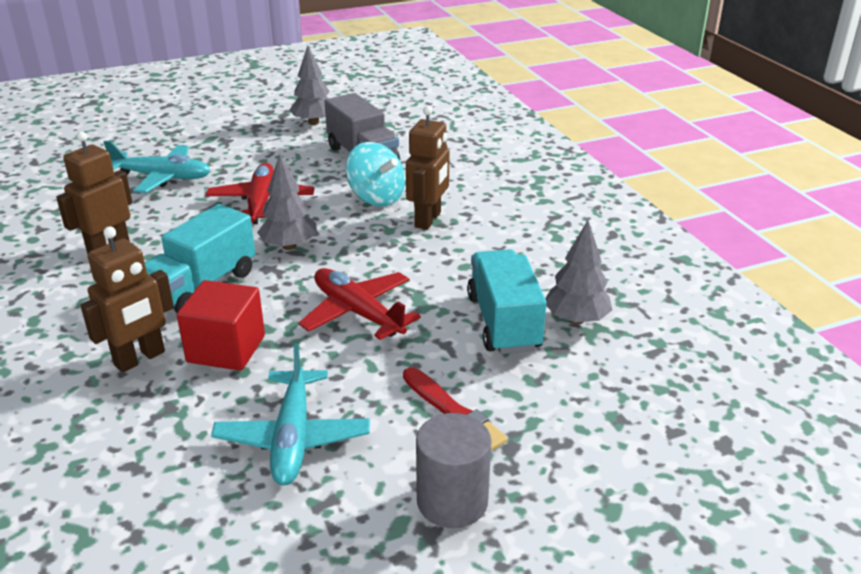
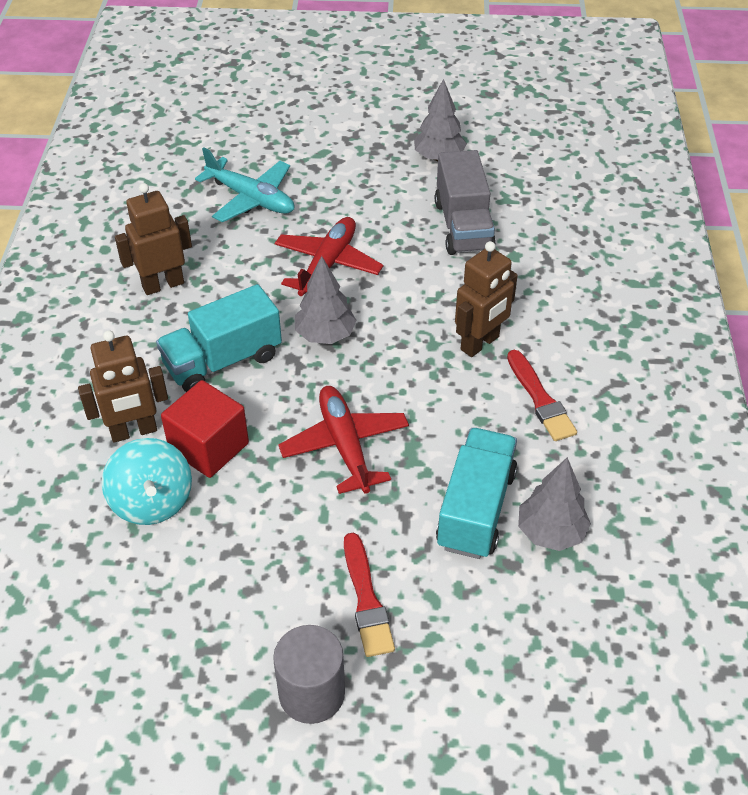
camera: 25 degrees right, 15 degrees up
turquoise plane [211,344,370,485] -> none
turquoise spinning top [346,142,405,207] -> turquoise spinning top moved to [102,438,192,525]
none -> red brush [507,350,577,441]

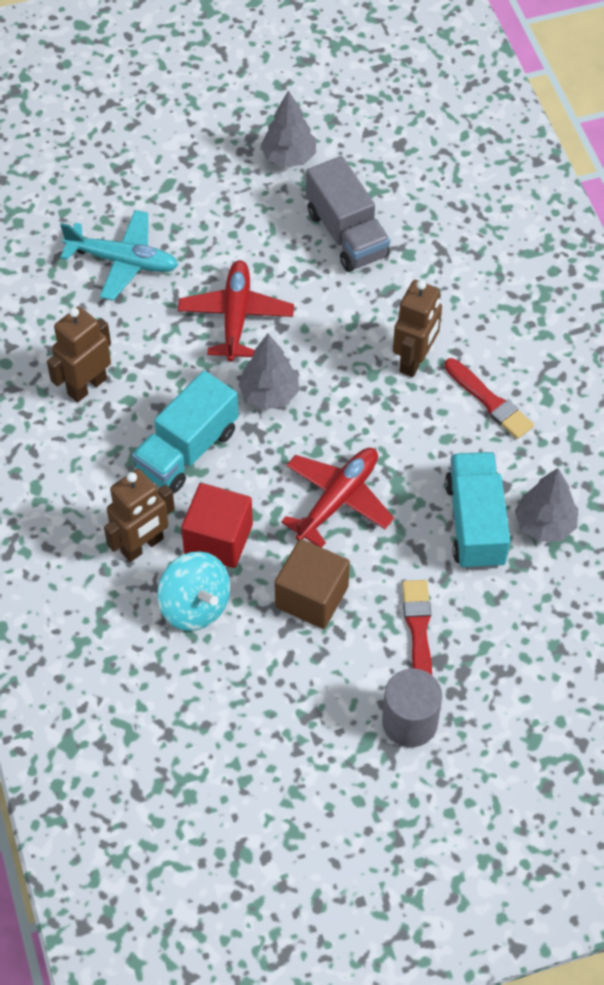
camera: 20 degrees left, 10 degrees up
red plane [278,386,409,494] -> red plane turned 75 degrees clockwise [281,448,394,547]
red brush [344,533,395,657] -> red brush turned 150 degrees counterclockwise [402,580,432,675]
none -> brown cube [274,539,350,629]

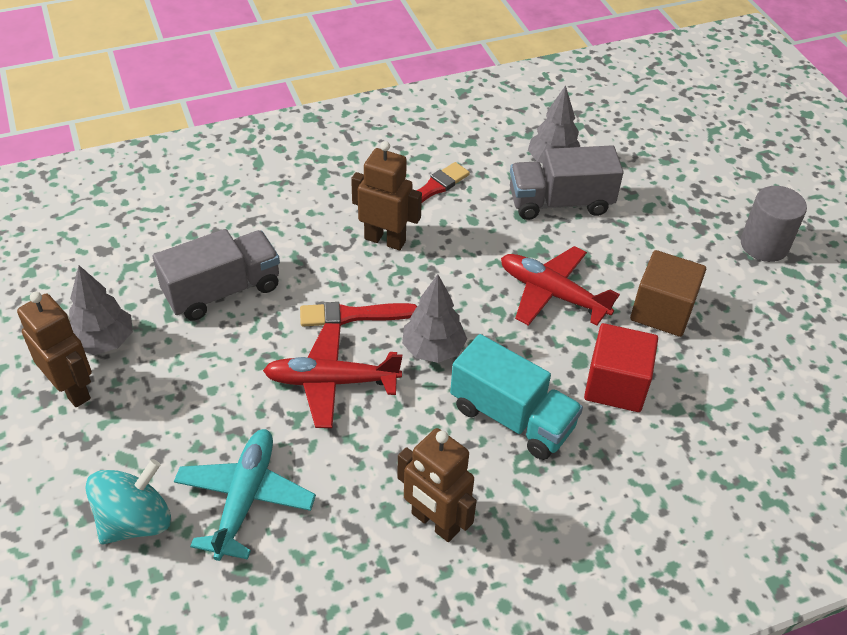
camera: 95 degrees left, 10 degrees down
brown robot [104,469,175,562] -> brown robot moved to [17,292,92,407]
turquoise spinning top [157,551,230,631] -> turquoise spinning top moved to [85,459,171,544]
red brush [402,580,432,675] -> red brush moved to [300,302,417,326]
turquoise truck [445,452,510,570] -> grey truck [510,145,623,220]

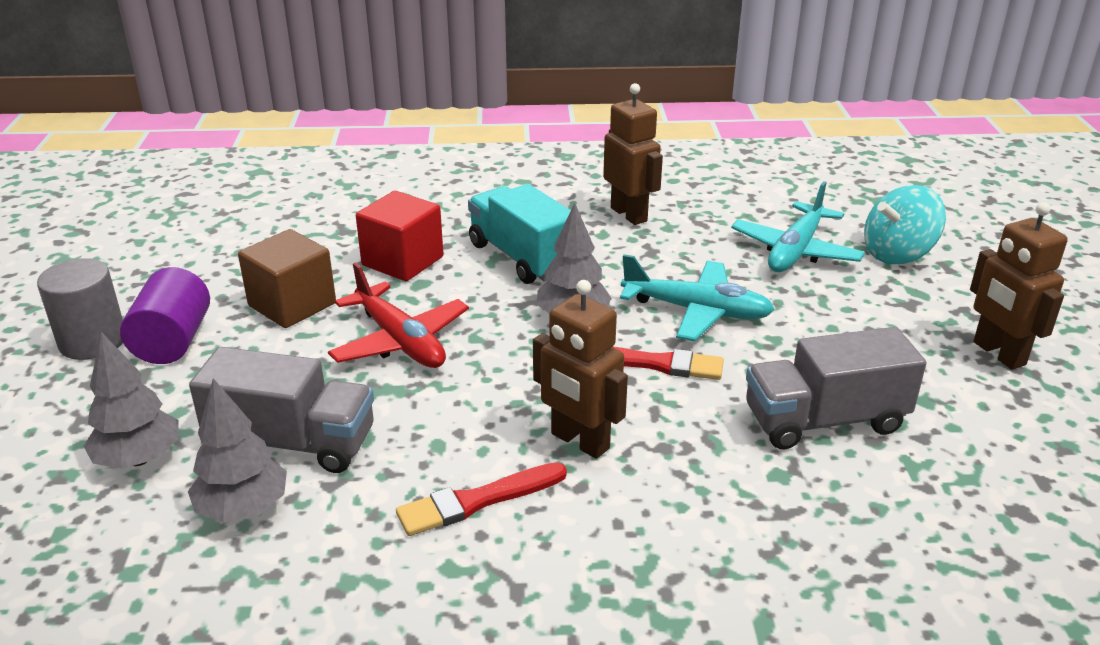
camera: 160 degrees left, 15 degrees down
grey tree [69,265,133,355] -> grey tree moved to [84,332,178,469]
red plane [263,323,402,428] -> turquoise plane [620,254,775,341]
none -> purple cylinder [120,267,210,364]

